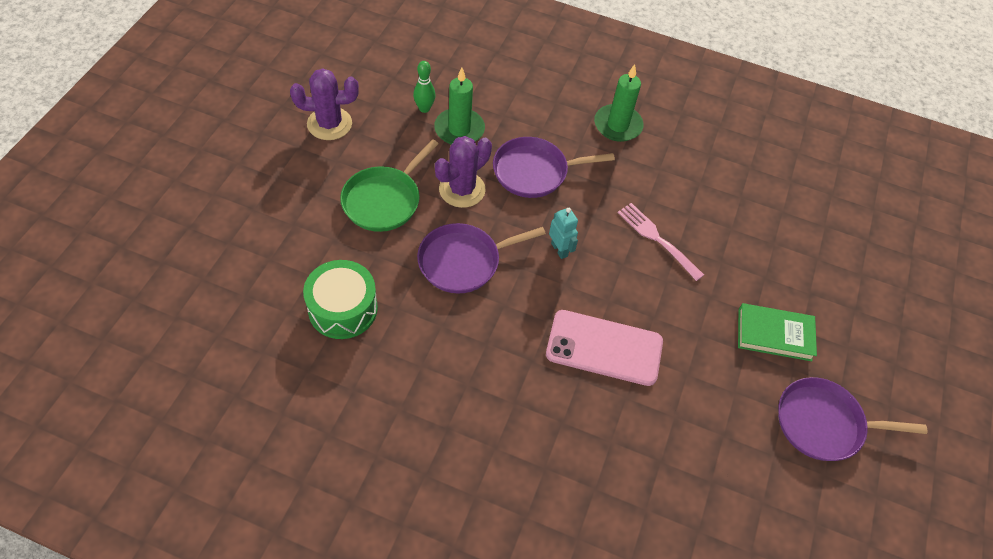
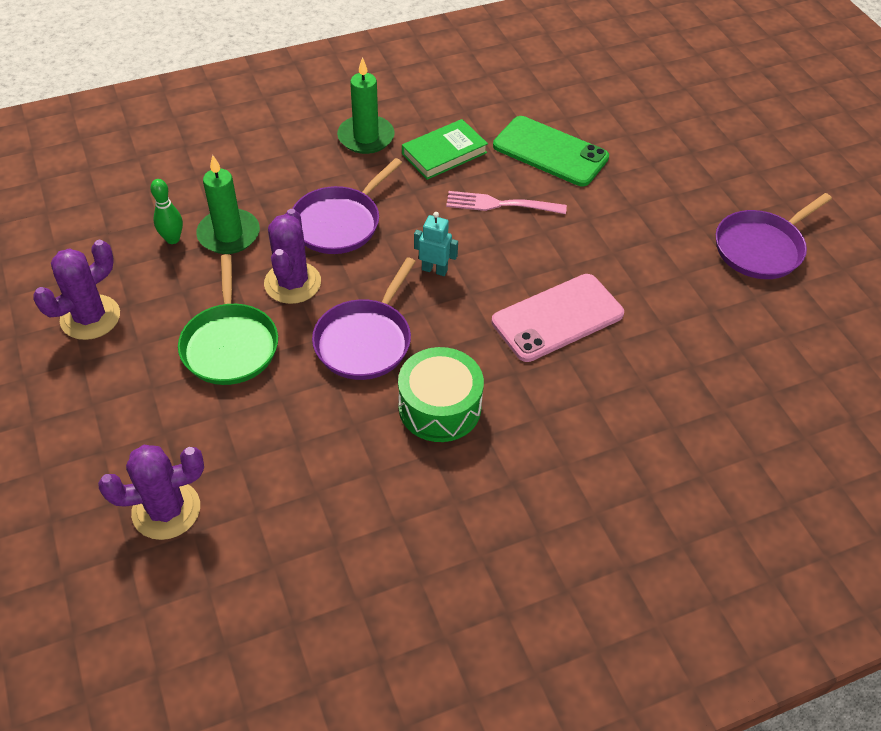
camera: 40 degrees left, 5 degrees down
green drum [303,260,378,339] -> green drum moved to [398,347,484,442]
green book [738,303,817,361] -> green book moved to [402,119,488,180]
none -> purple cactus [98,445,204,540]
none -> green phone [493,116,609,186]

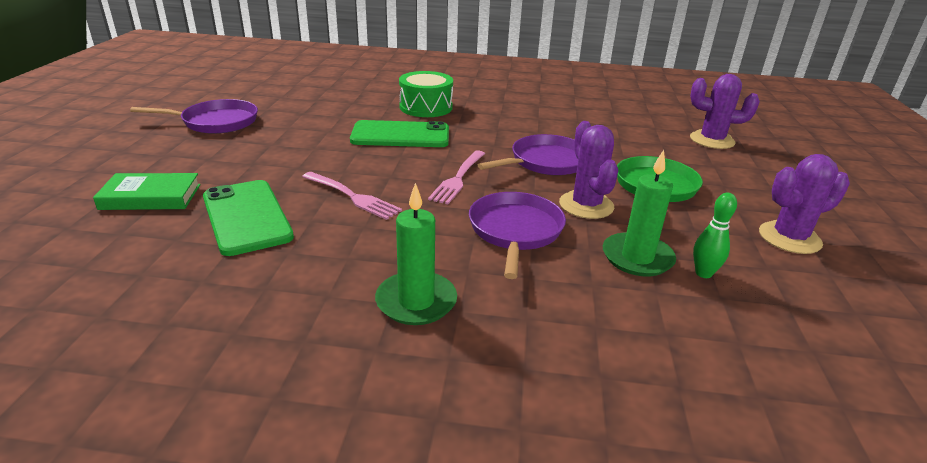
camera: 150 degrees left, 20 degrees down
purple cactus [264,209,321,304] -> purple cactus turned 45 degrees counterclockwise [559,121,618,219]
purple pan [292,158,402,254] -> purple pan turned 60 degrees counterclockwise [469,192,566,279]
green drum [398,347,484,442] -> green drum moved to [399,71,453,117]
green book [402,119,488,180] -> green book moved to [93,173,201,210]
turquoise robot [414,212,458,276] -> pink fork [428,150,485,204]
pink phone [492,274,624,362] -> green phone [350,120,449,147]

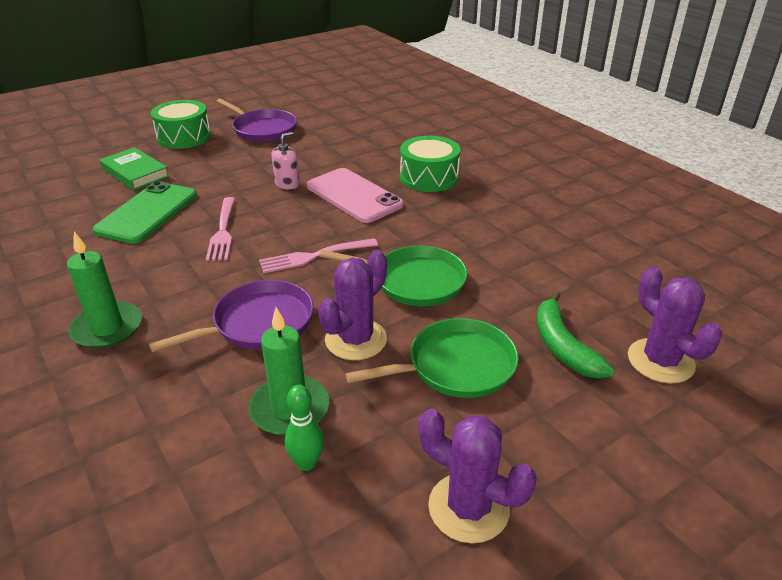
camera: 50 degrees right, 5 degrees up
green phone [350,120,449,147] -> pink phone [307,168,404,223]
purple pan [478,134,578,175] -> green pan [320,246,467,306]
none -> green drum [151,100,211,149]
none -> pink soap dispenser [271,132,299,189]
none -> green banana [537,291,615,379]

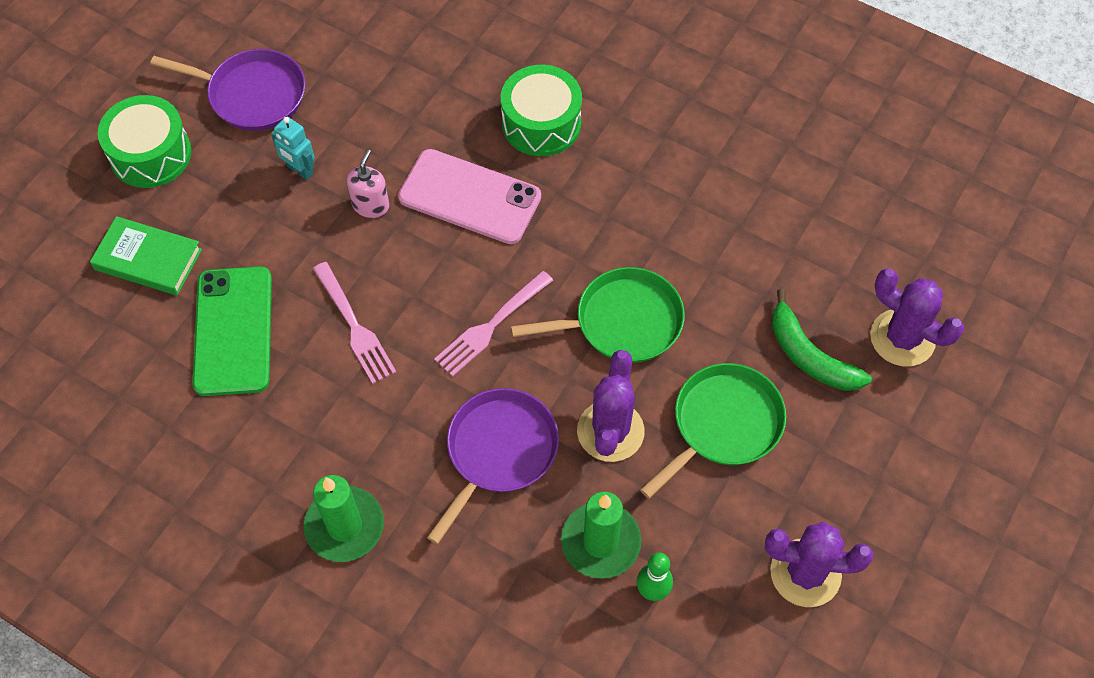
camera: 25 degrees left, 25 degrees up
none -> turquoise robot [271,117,315,180]

